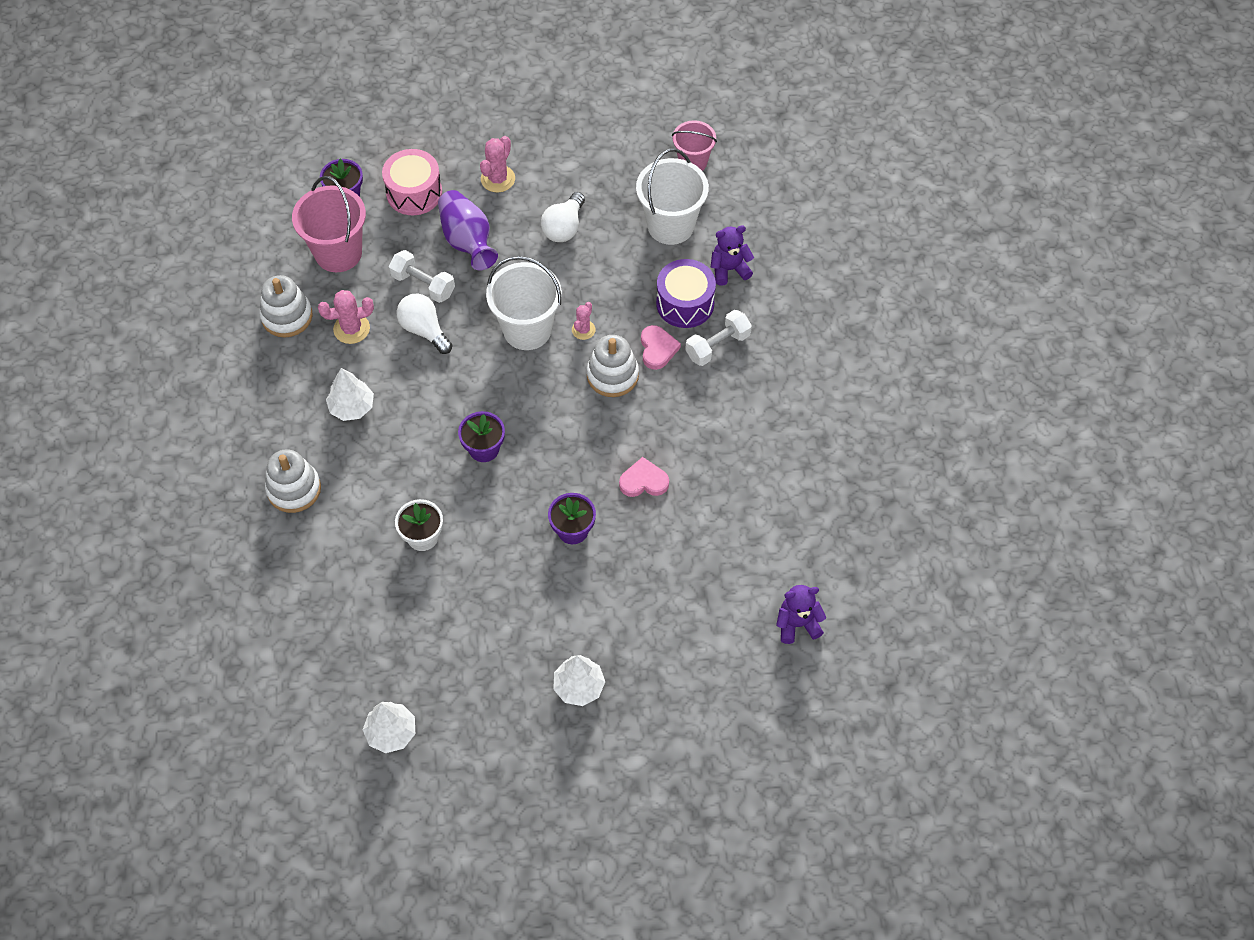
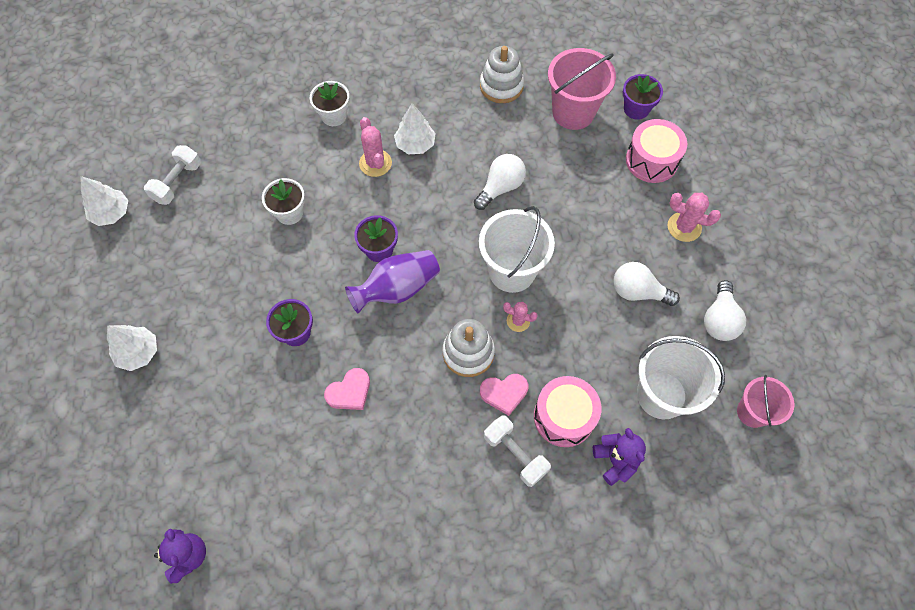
camera: 85 degrees right, 5 degrees up
white stacking toy [265,449,321,513] -> white flower pot [310,81,350,126]
pink cactus [318,290,374,344] -> pink cactus moved to [359,117,392,177]
white dumbbell [389,250,455,303] -> white dumbbell moved to [144,145,201,205]
purple vase [438,190,498,271] -> purple vase moved to [345,250,440,313]
pink heart [619,457,669,497] -> pink heart turned 60 degrees clockwise [324,368,370,410]
purple drum [656,259,716,328] -> pink drum [534,376,601,447]
none -> white light bulb [704,280,746,341]

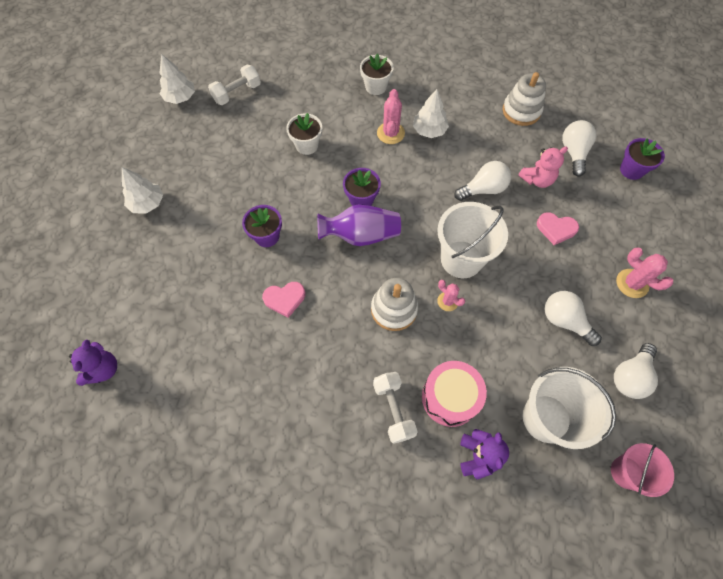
camera: 25 degrees right, 0 degrees up
pink heart [480,374,528,416] -> pink heart moved to [537,212,579,245]
pink bucket [548,48,616,130] -> white light bulb [562,120,596,177]
pink drum [626,119,687,183] -> none
none -> pink teddy bear [518,146,568,188]

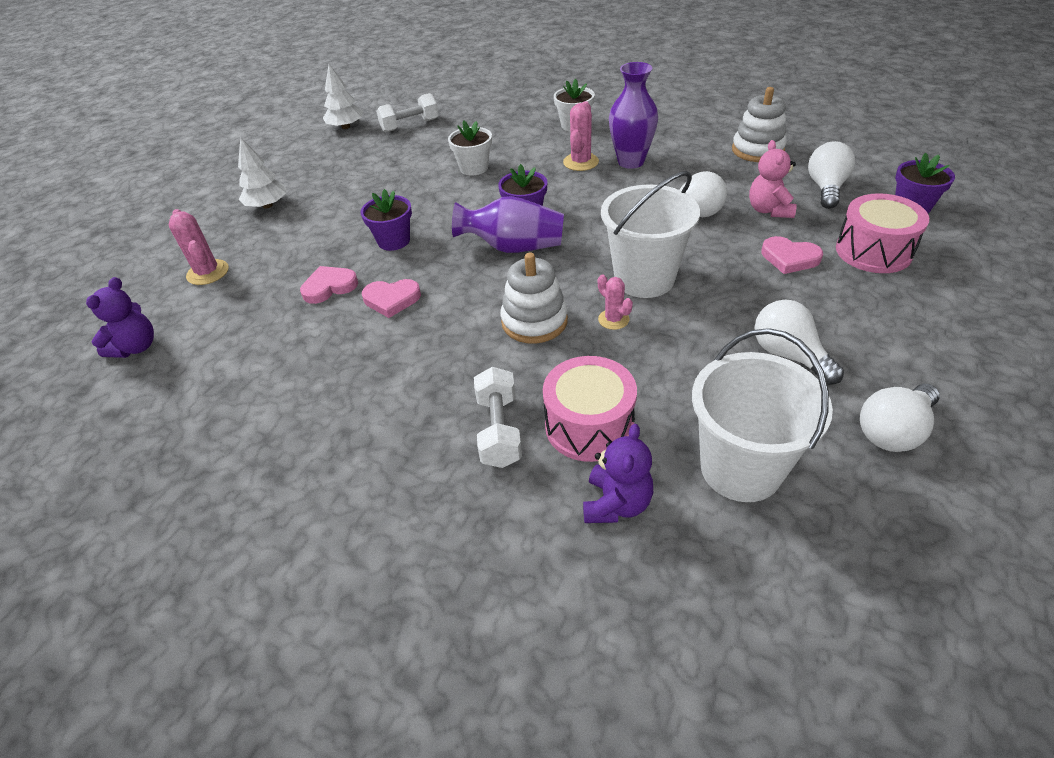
camera: 15 degrees right, 20 degrees down
white tree [413,89,449,138] -> purple vase [609,62,658,169]
pink teddy bear [518,146,568,188] -> pink teddy bear turned 105 degrees clockwise [749,140,797,218]
pink bucket [611,443,674,497] -> none
pink cactus [616,248,673,298] -> pink cactus moved to [169,209,229,285]
none -> pink heart [300,266,358,304]
none -> pink drum [836,193,929,273]

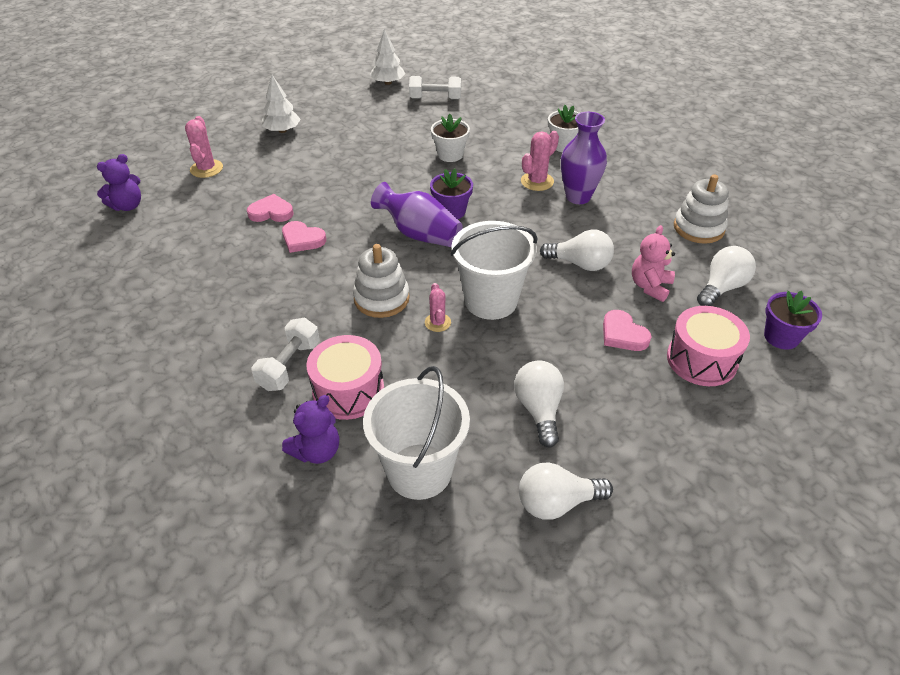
camera: 25 degrees right, 0 degrees up
purple flower pot [361,189,412,251] -> none

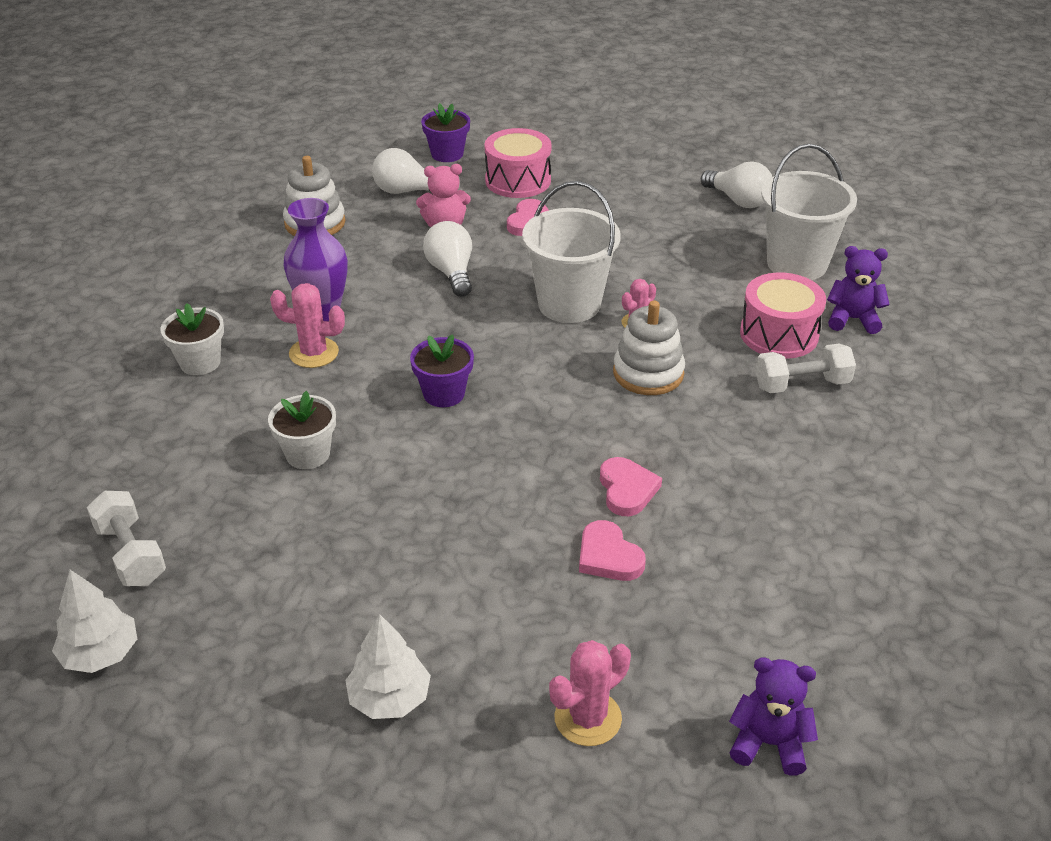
camera: 125 degrees left, 5 degrees down
purple vase [371,182,463,247] -> none
white light bulb [514,360,564,448] -> none

